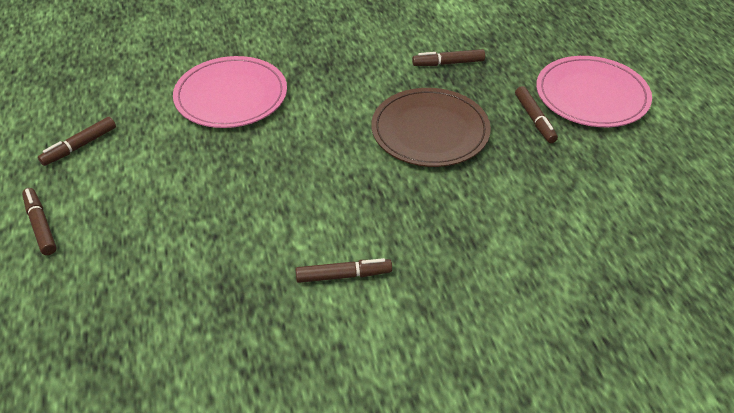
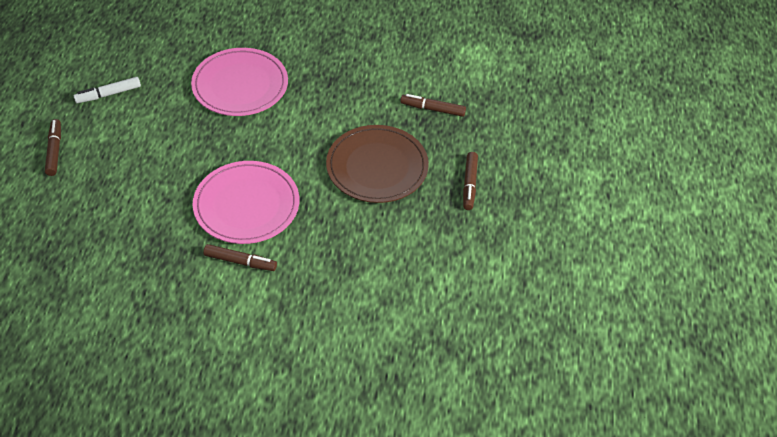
camera: 20 degrees right, 5 degrees up
brown marker [38,117,116,166] -> white marker [74,77,141,103]
pink plate [536,56,652,127] -> pink plate moved to [193,161,299,244]

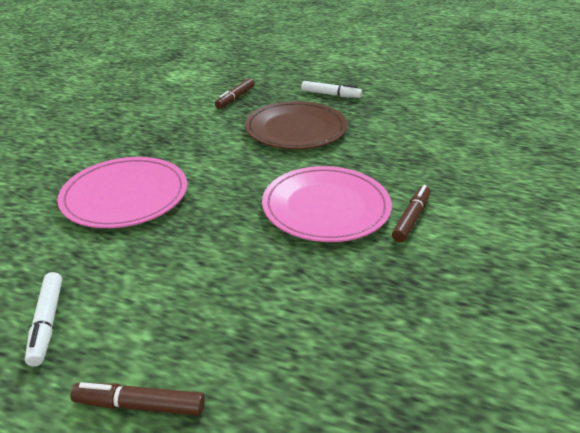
camera: 75 degrees left, 15 degrees down
brown marker [463,152,478,210] -> white marker [301,81,362,98]

